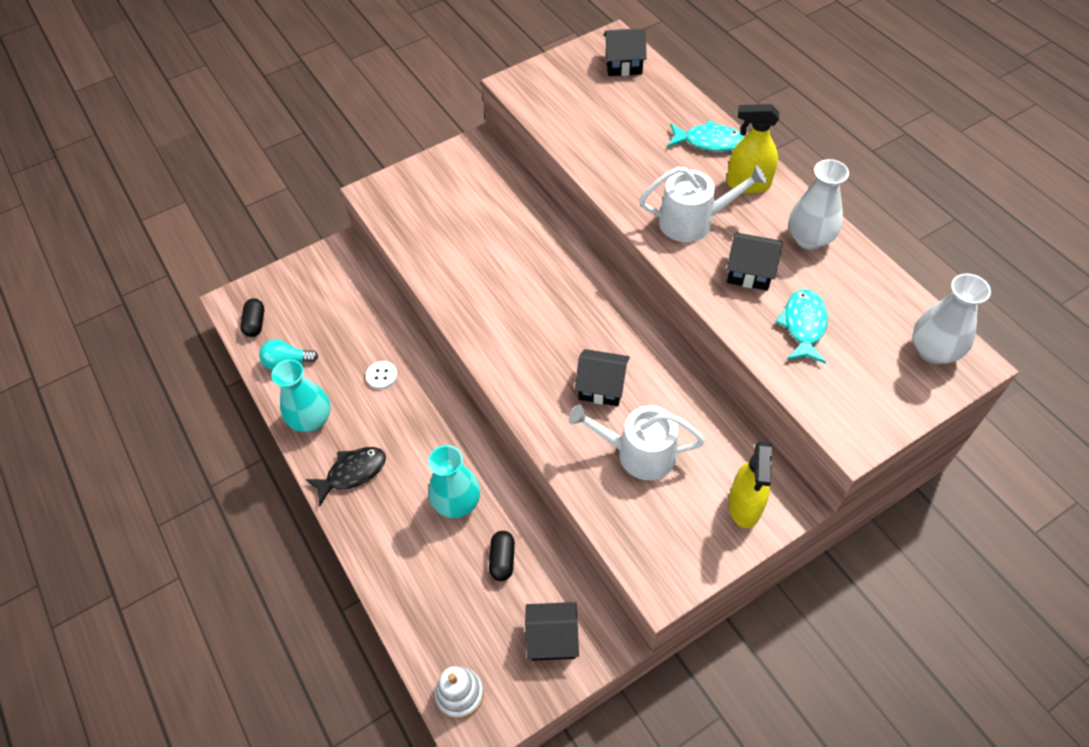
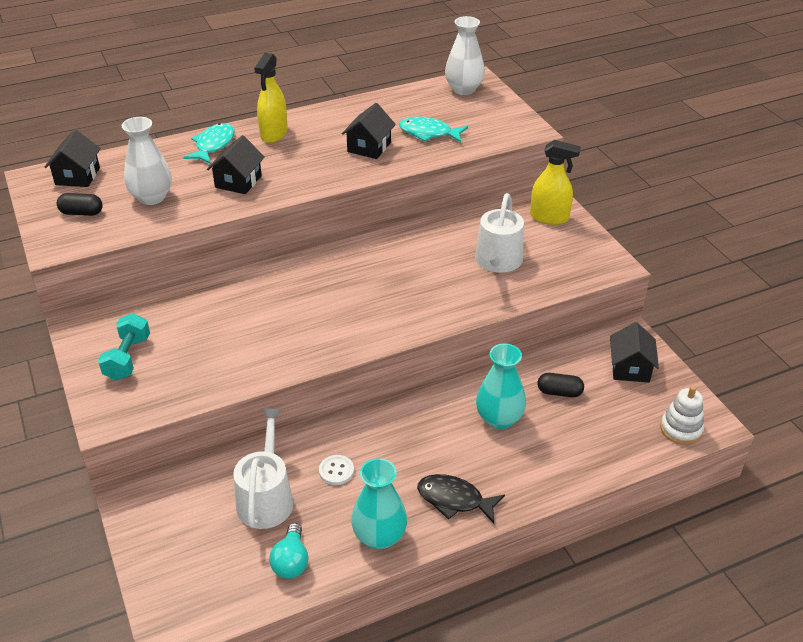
camera: 85 degrees left, 15 degrees down
black capsule [241,298,264,337] -> black capsule moved to [57,193,103,216]
black fish [305,447,386,506] -> black fish turned 45 degrees counterclockwise [417,474,505,523]
black house [574,349,630,406] -> black house moved to [207,135,265,194]
white watering can [639,165,767,242] -> white watering can moved to [233,408,293,529]
white vase [789,159,849,250] -> white vase moved to [122,117,172,205]
none -> turquoise dumbbell [98,313,150,381]

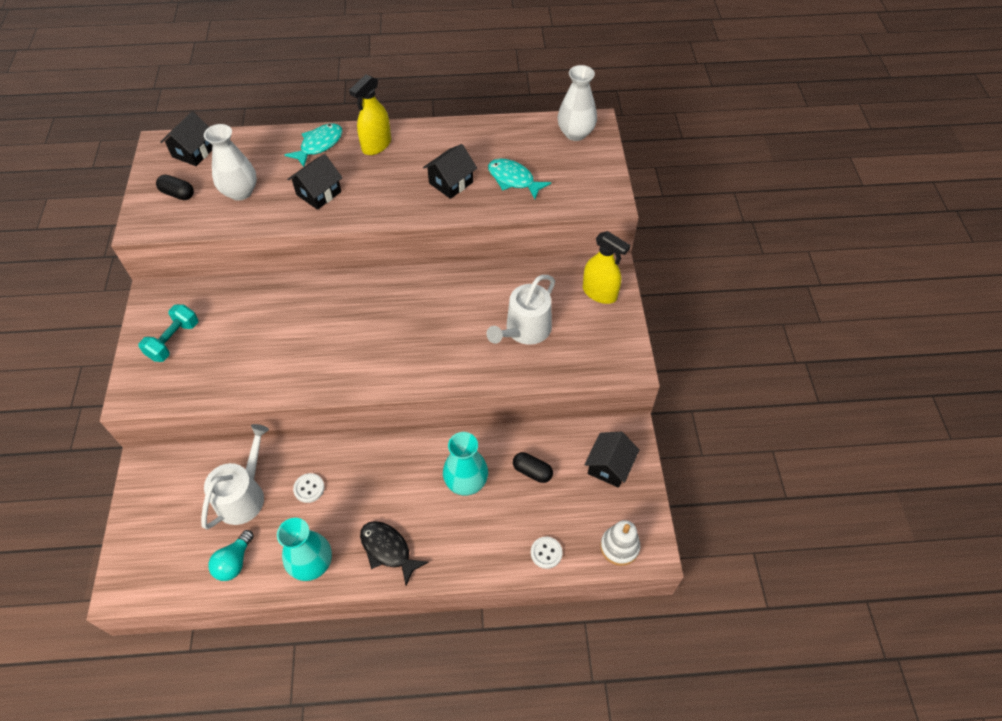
camera: 20 degrees right, 15 degrees up
none -> white button [531,537,563,569]

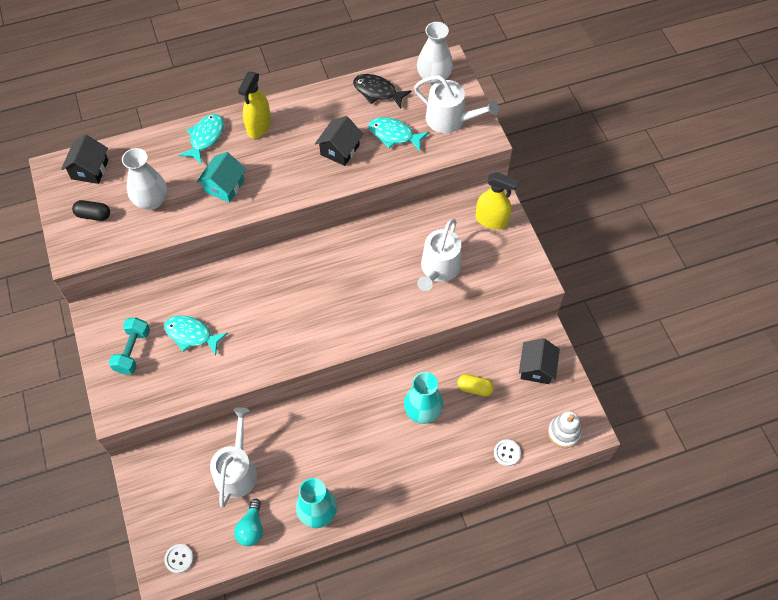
camera: 15 degrees left, 5 degrees up
black house [287,154,343,210] -> turquoise house [197,152,246,203]
white button [293,473,325,503] -> white button moved to [164,544,193,573]
black fish [360,521,429,586] -> black fish moved to [353,74,412,109]
black capsule [513,452,553,483] -> yellow capsule [457,374,494,396]
none -> turquoise fish [164,315,228,355]
none -> white watering can [414,75,499,133]

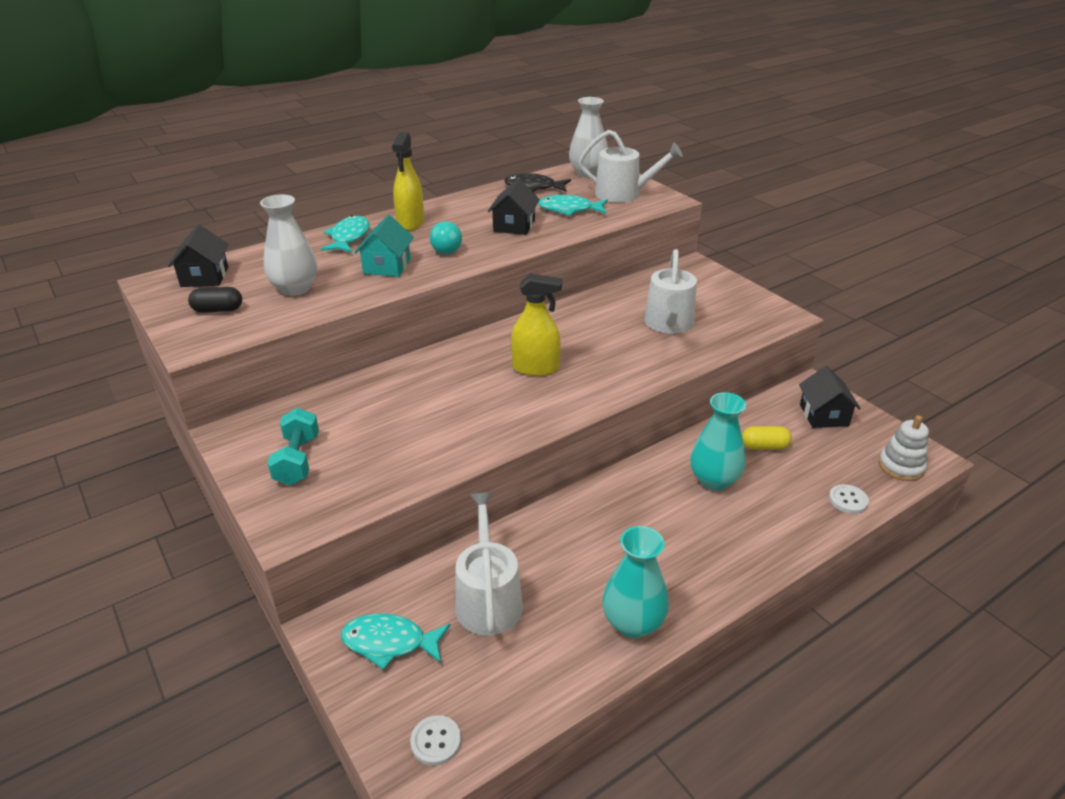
camera: 15 degrees left, 25 degrees down
turquoise fish [164,315,228,355] -> turquoise fish moved to [341,613,450,670]
turquoise light bulb [234,499,263,546] -> turquoise light bulb moved to [430,221,462,254]
yellow spray bottle [476,172,519,229] -> yellow spray bottle moved to [511,274,563,376]

